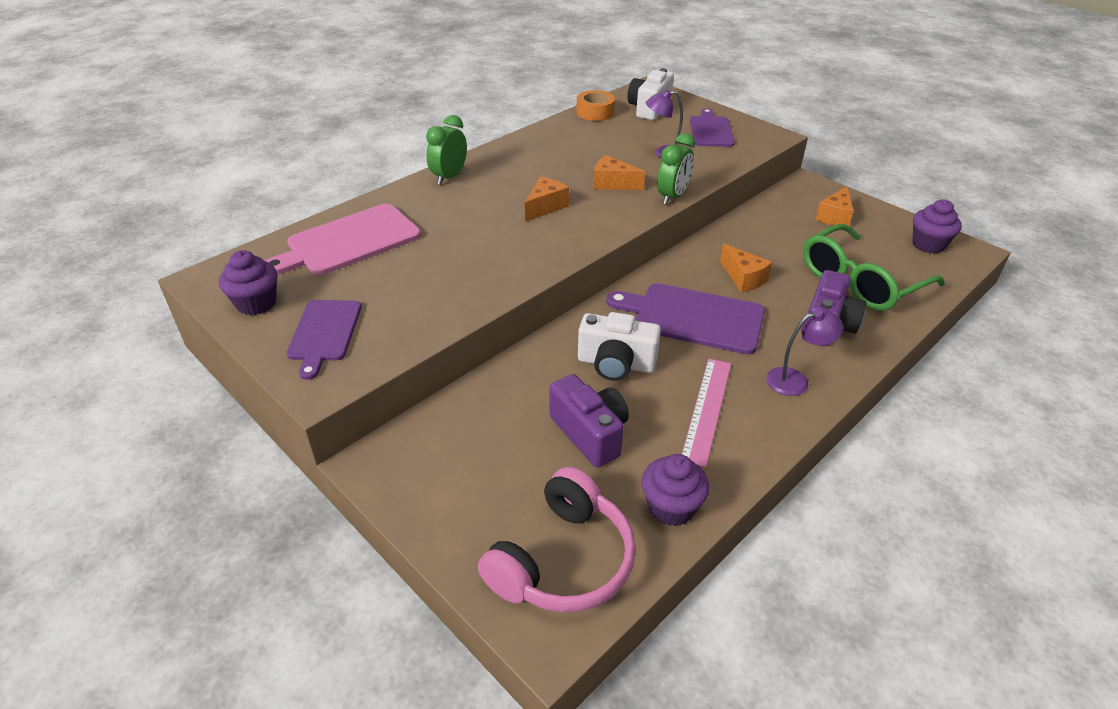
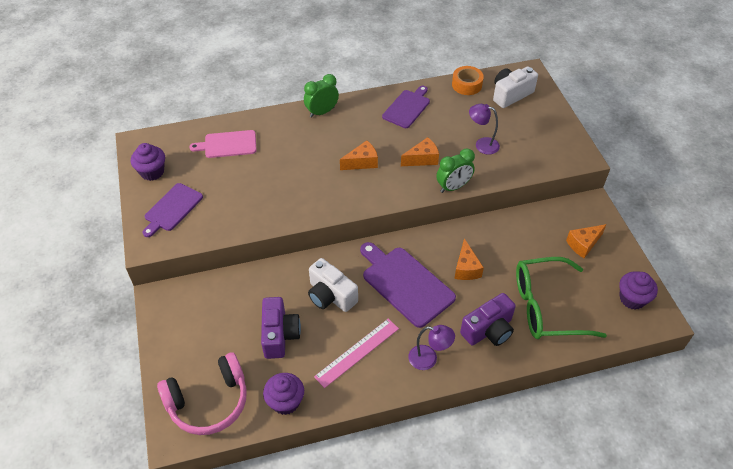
camera: 30 degrees right, 10 degrees up
pink cutting board [265,204,421,275] -> pink cutting board [189,130,257,158], size x0.65
orange cheese [593,155,645,190] -> orange cheese turned 105 degrees clockwise [401,137,439,166]
purple cutting board [690,108,735,147] -> purple cutting board moved to [382,86,430,128]

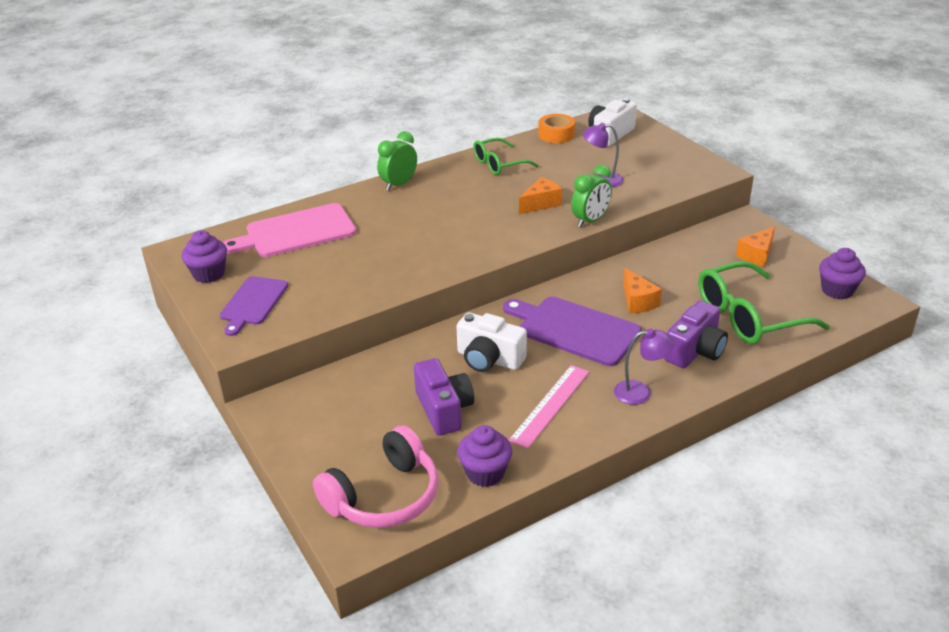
camera: 15 degrees left, 15 degrees down
pink cutting board [189,130,257,158] -> pink cutting board [223,203,356,257], size x1.53
orange cheese [340,140,378,170] -> none
purple cutting board [382,86,430,128] -> green glasses [473,138,539,175]

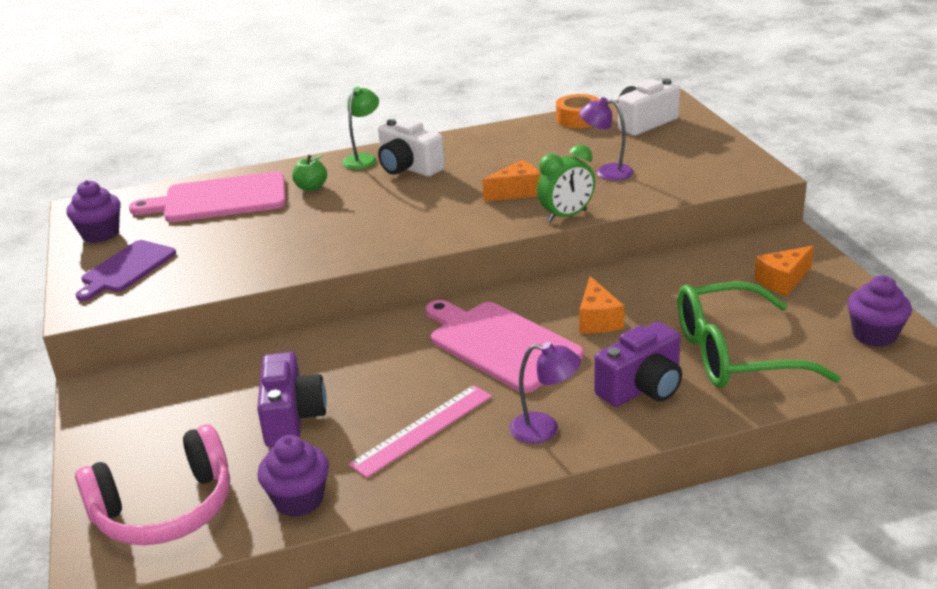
camera: 15 degrees right, 5 degrees down
green clock [377,131,417,191] -> green lamp [342,87,379,170]
white camera [456,313,527,372] -> white camera moved to [378,118,445,177]
green glasses [473,138,539,175] -> none
purple cutting board [503,297,642,366] -> pink cutting board [426,300,584,393]
none -> green apple [292,154,327,191]

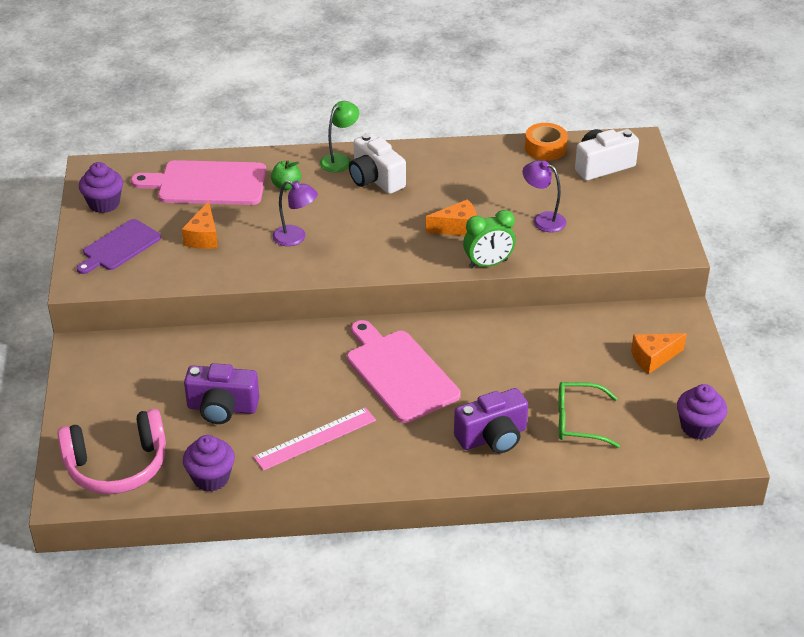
camera: 10 degrees right, 10 degrees up
purple camera [257,352,327,447] -> purple camera turned 90 degrees clockwise [184,363,259,424]
purple lamp [509,342,581,444] -> purple lamp moved to [272,180,318,246]
orange cheese [579,276,624,333] -> orange cheese moved to [182,201,218,249]
green glasses [678,282,841,388] -> green glasses [558,382,620,448], size x0.62

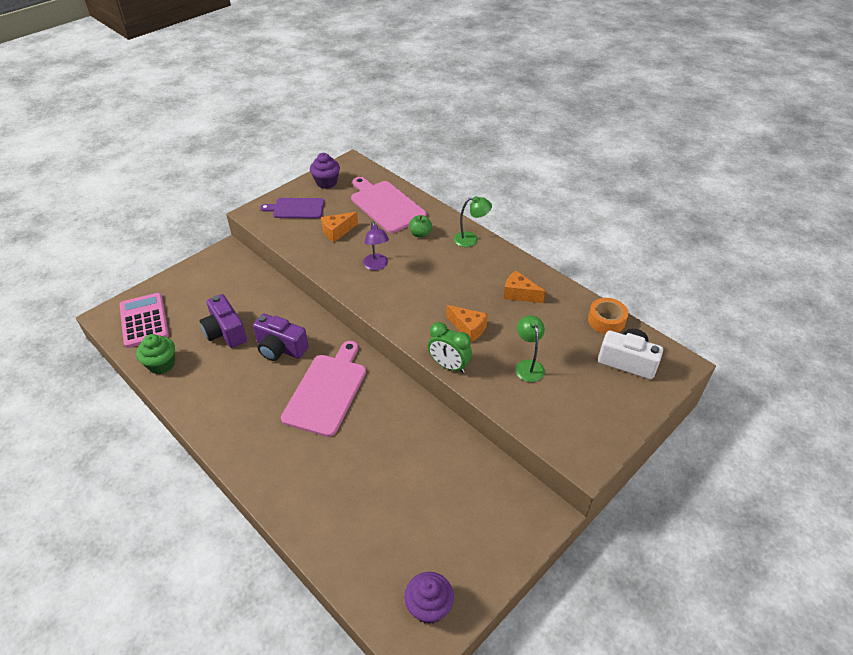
camera: 50 degrees right, 5 degrees up
pink headphones [57,409,166,494] -> pink calculator [120,293,169,348]
purple cupcake [183,435,235,492] -> green cupcake [136,334,175,374]
pink ruler [253,407,376,471] -> none
white camera [349,133,406,194] -> none
purple camera [454,388,528,453] -> purple camera moved to [253,313,309,361]
purple lamp [523,160,566,232] -> green lamp [515,316,545,382]
green glasses [558,382,620,448] -> none
orange cheese [631,333,687,374] -> orange cheese moved to [503,271,546,303]

